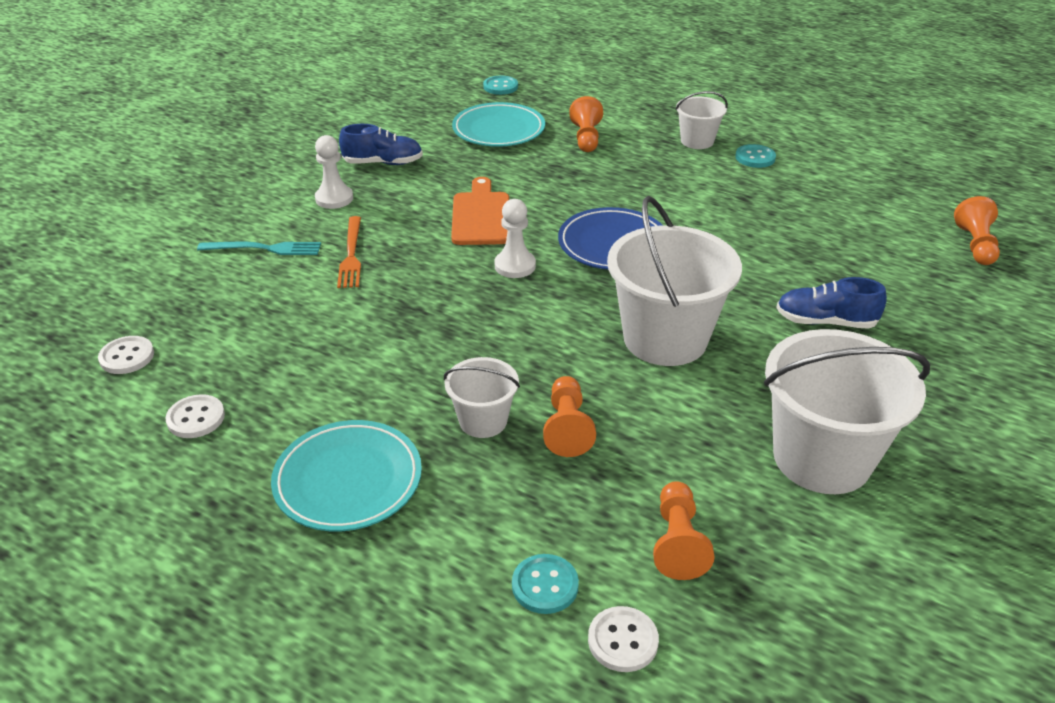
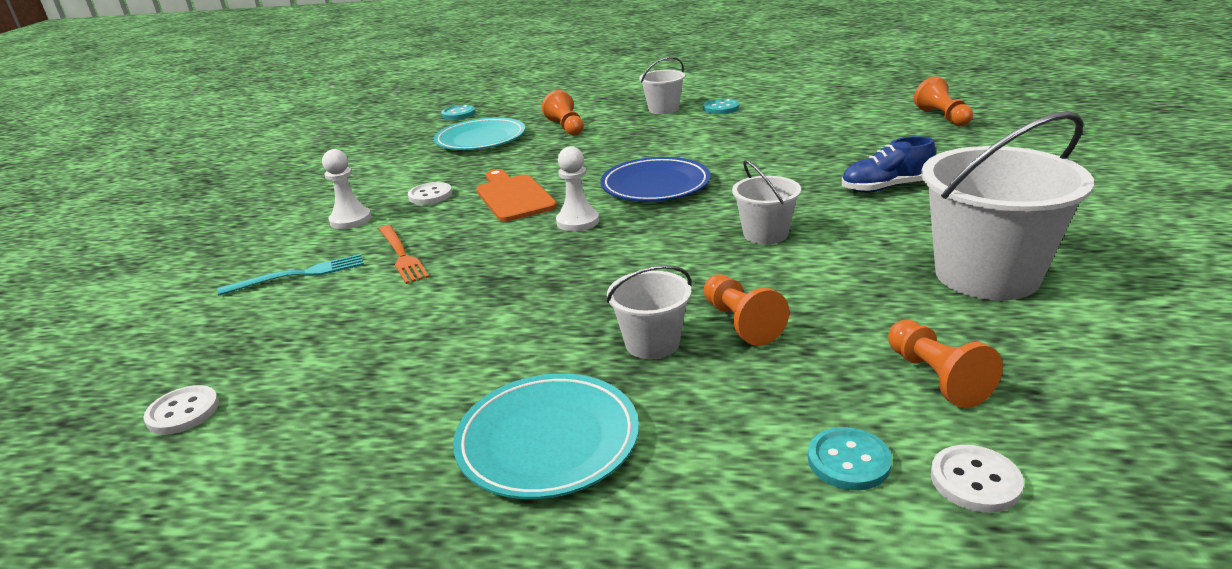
camera: 20 degrees left, 10 degrees down
white button [165,394,225,438] -> white button moved to [408,182,452,205]
blue shoe [339,124,423,165] -> none
white bucket [607,196,742,366] -> white bucket [732,160,801,244], size x0.52

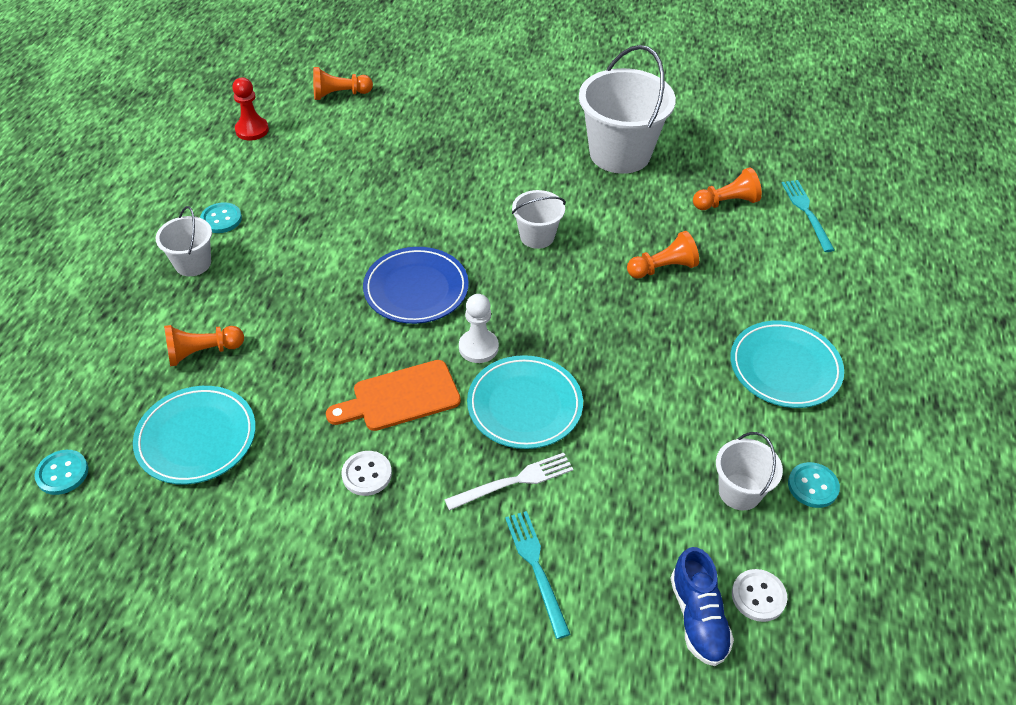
camera: 90 degrees left, 20 degrees up
white pawn [322,149,372,229] -> none
orange fork [379,225,429,284] -> white fork [444,453,573,511]
white bucket [607,265,692,359] -> white bucket moved to [716,432,783,510]
turquoise button [808,427,892,490] -> turquoise button moved to [788,462,840,508]
blue shoe [842,136,936,193] -> blue shoe moved to [670,547,734,666]
white button [931,445,1024,513] -> turquoise fork [782,180,834,252]
none -> red pawn [232,77,269,141]
none -> turquoise plate [467,355,583,449]

